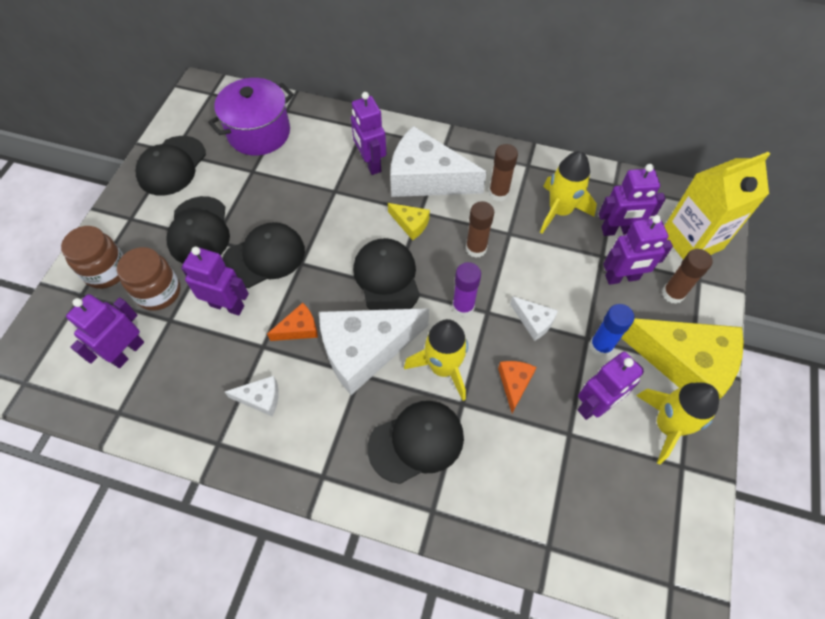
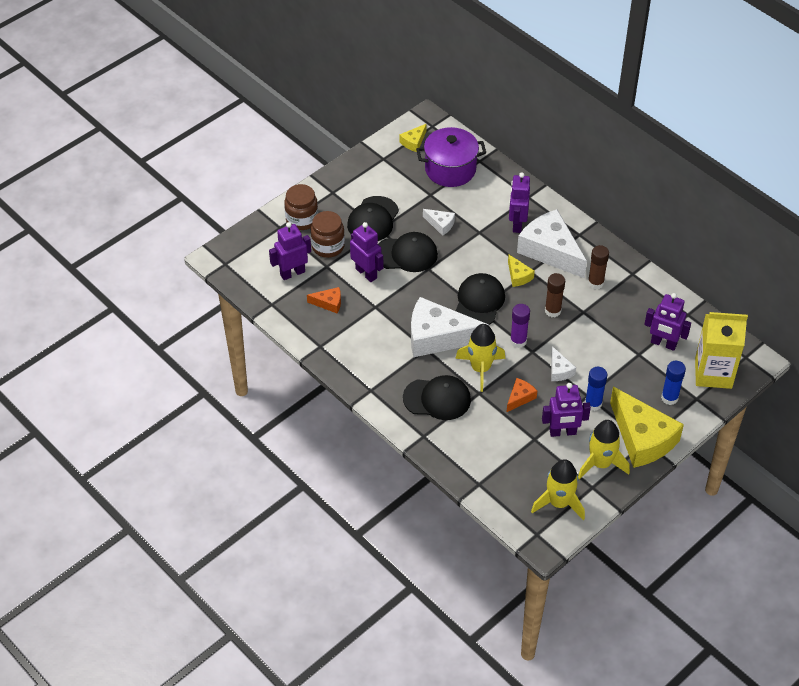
camera: 30 degrees right, 10 degrees down
black cap [136,136,206,196] -> none
white cheese [225,376,279,416] -> white cheese moved to [423,209,455,236]
orange cheese [267,303,318,341] -> orange cheese moved to [307,287,341,313]
yellow rocket [540,151,597,234] -> yellow rocket moved to [531,459,585,520]
purple robot [603,215,673,285] -> none
brown glue stick [662,249,712,304] -> blue glue stick [661,361,686,405]
none -> yellow cheese [400,124,427,152]

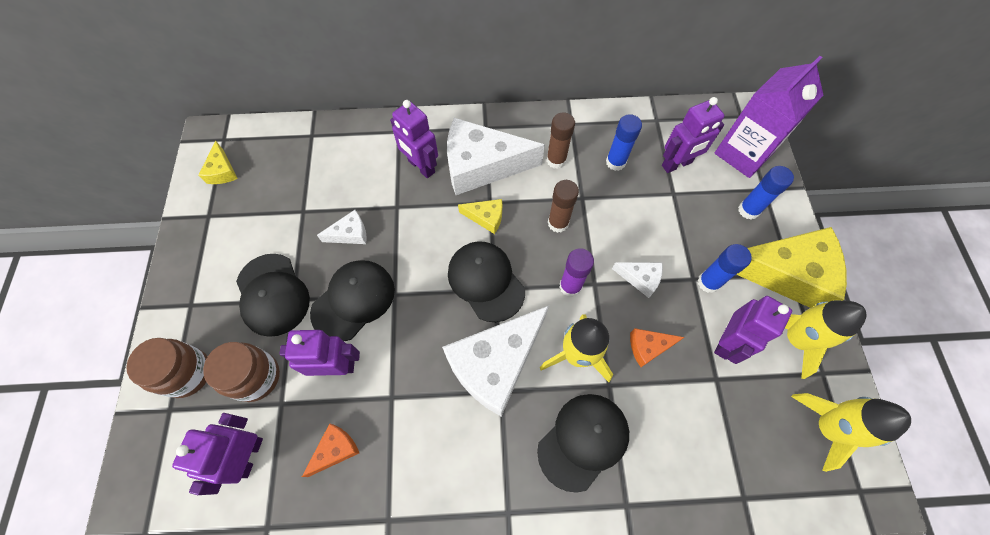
camera: 50 degrees left, 15 degrees up
purple pot [416,127,486,187] -> none
orange cheese [507,378,537,412] -> orange cheese turned 90 degrees counterclockwise [630,328,685,367]
yellow carton [695,312,748,389] -> purple carton [715,56,823,178]
none -> blue glue stick [606,114,642,171]

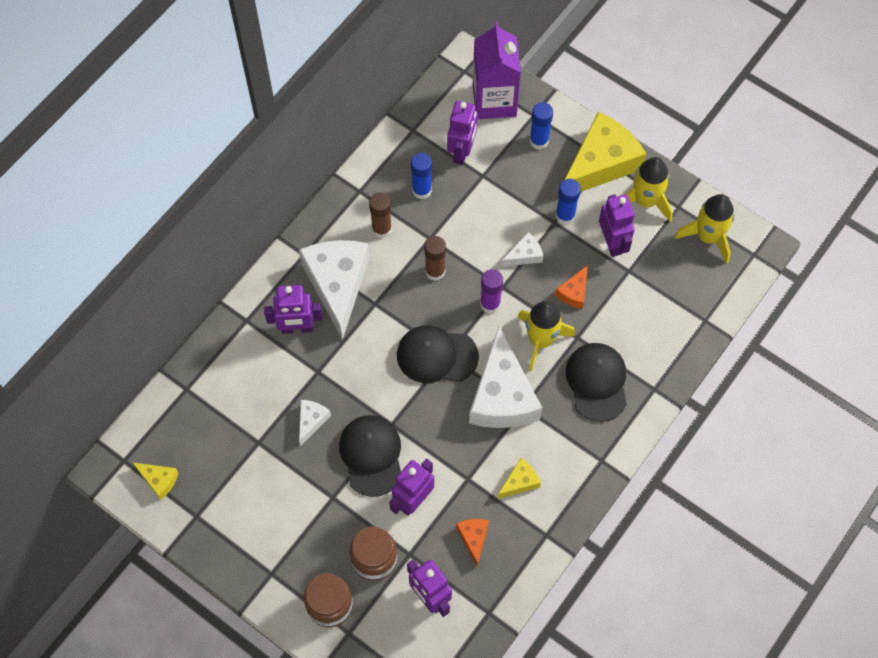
camera: 50 degrees left, 0 degrees up
black cap [236,254,310,337] -> none
white cheese [447,118,545,195] -> white cheese turned 135 degrees clockwise [299,240,369,340]
yellow cheese [458,199,502,234] -> yellow cheese moved to [497,458,541,499]

